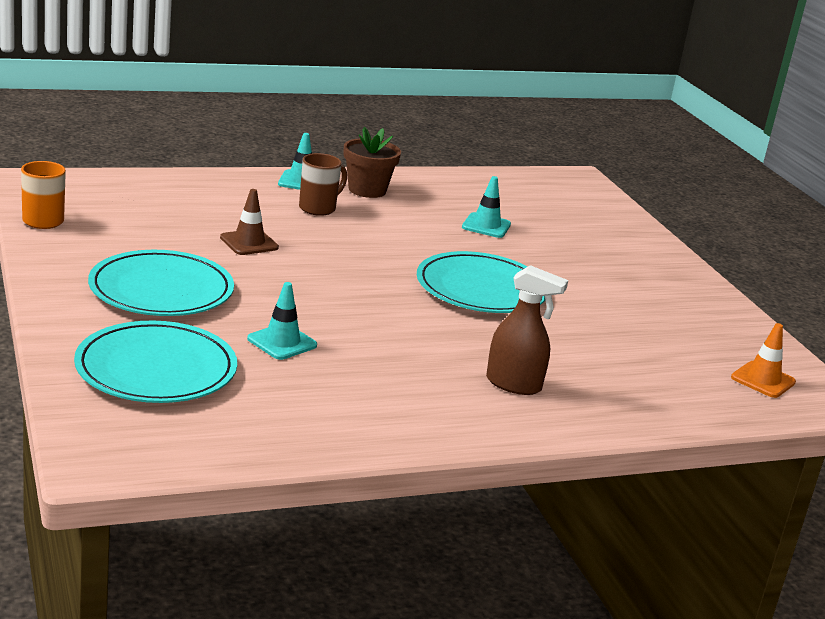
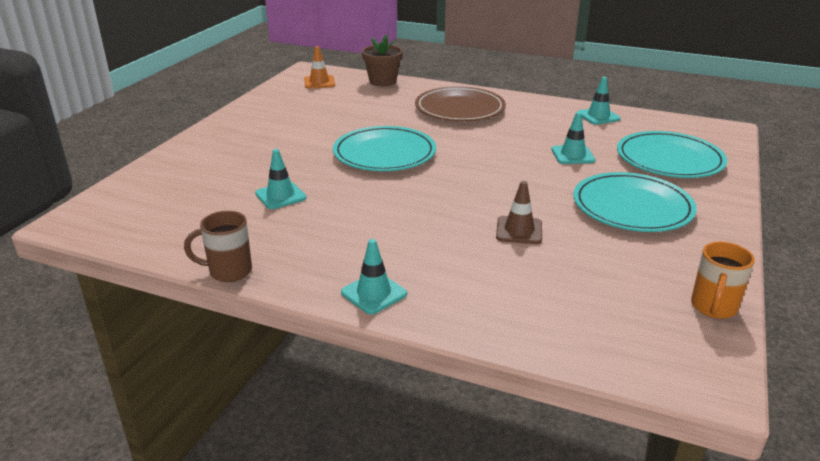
camera: 135 degrees left, 5 degrees up
brown mug [299,153,347,216] -> brown mug moved to [184,211,252,282]
brown flower pot [344,127,401,198] -> brown flower pot moved to [362,35,403,86]
brown spray bottle [486,265,568,395] -> brown plate [415,86,506,121]
none -> turquoise traffic cone [577,77,621,125]

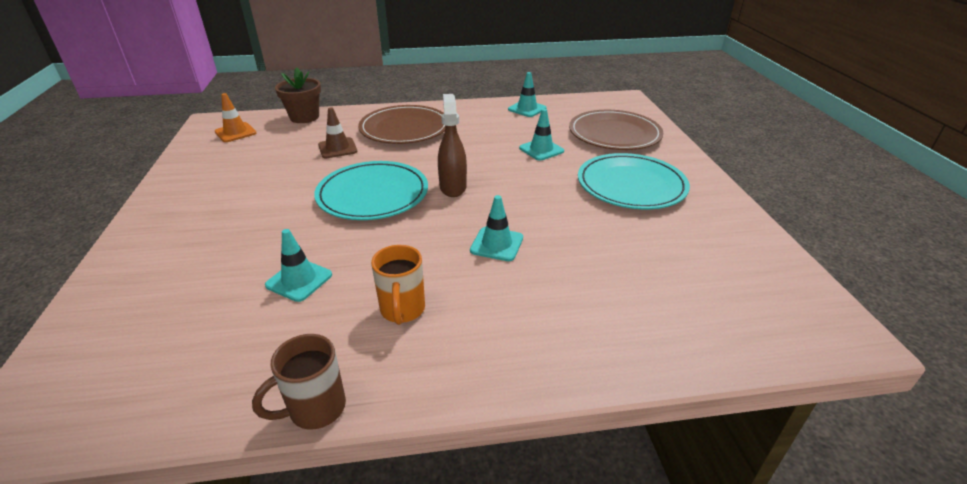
camera: 30 degrees left, 5 degrees up
turquoise traffic cone [341,239,407,314] -> turquoise traffic cone moved to [470,195,523,261]
brown traffic cone [496,181,542,244] -> brown traffic cone moved to [318,107,357,158]
turquoise plate [617,131,727,178] -> brown plate [569,110,664,150]
orange mug [691,242,755,319] -> orange mug moved to [371,245,425,325]
none -> brown spray bottle [438,94,467,197]

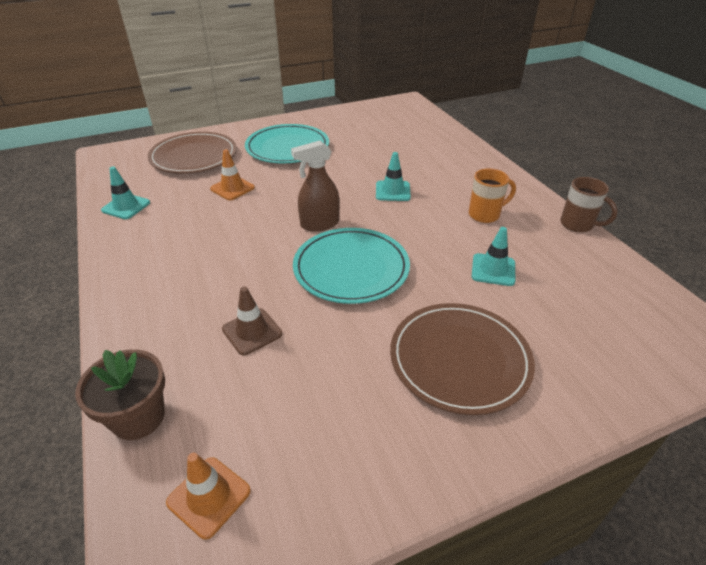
camera: 105 degrees left, 5 degrees up
brown plate [358,105,445,144] -> brown plate moved to [390,303,535,415]
turquoise traffic cone [519,109,564,161] -> orange traffic cone [210,149,255,200]

